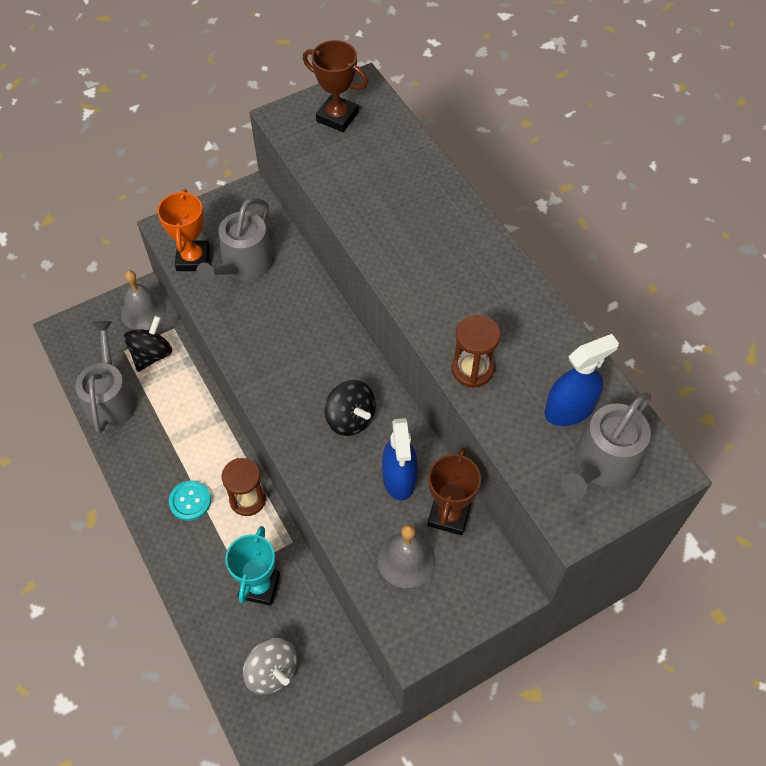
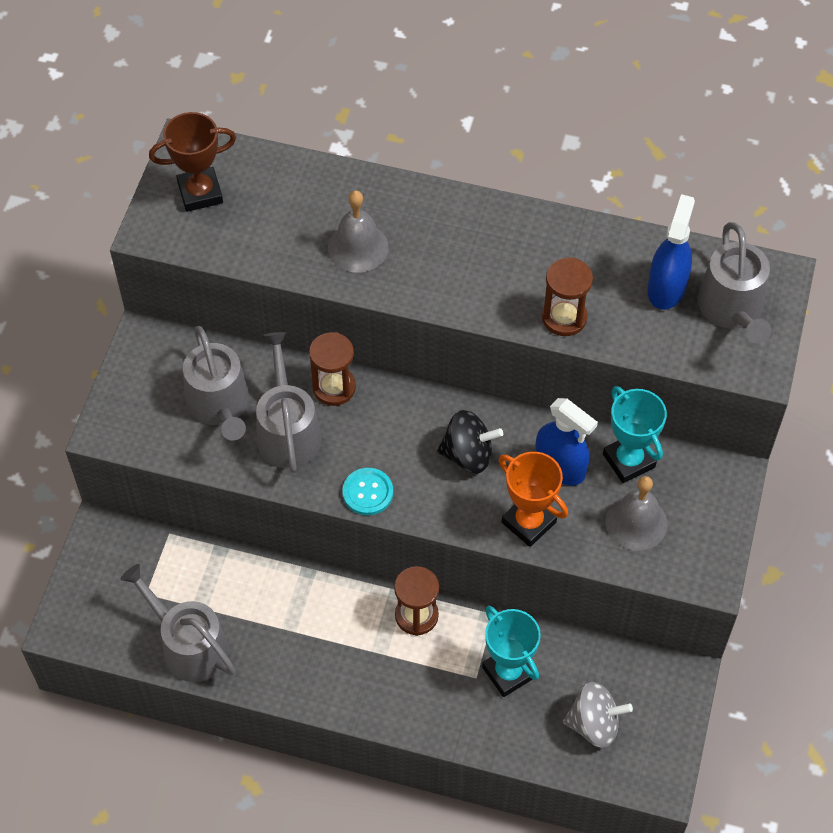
camera: 45 degrees left, 0 degrees up
grey bell [121,271,166,330] -> grey bell moved to [328,190,389,273]
black spinning top [124,316,172,372] -> none
orange trophy [157,189,210,271] -> orange trophy moved to [499,452,568,547]
turquoise button [169,480,211,521] -> turquoise button moved to [342,468,393,515]
brown trophy [427,447,481,535] -> turquoise trophy [603,386,667,483]
none -> grey watering can [256,332,321,473]
none -> brown hourglass [309,332,356,406]

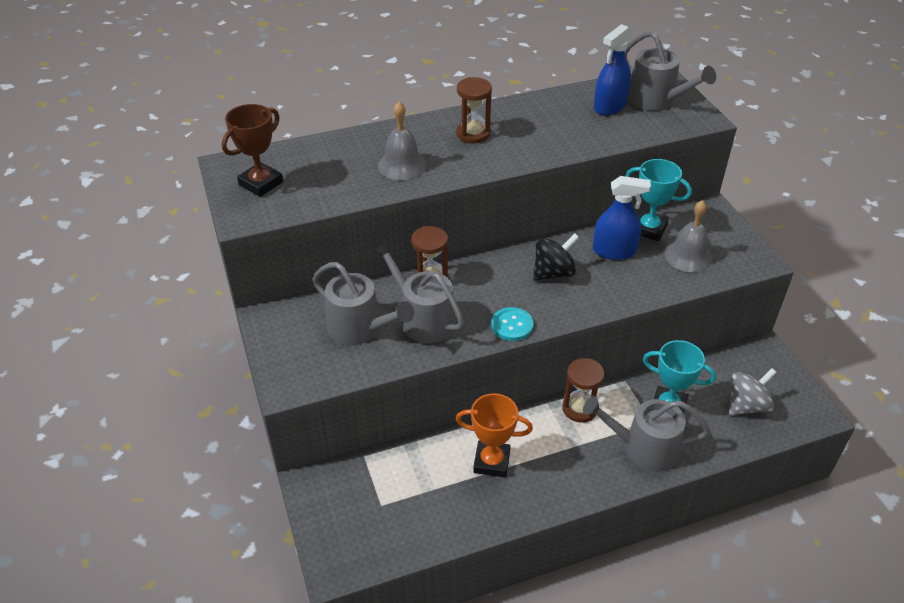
camera: 35 degrees left, 15 degrees down
grey watering can [121,564,235,682] -> grey watering can moved to [583,396,710,472]
orange trophy [499,452,568,547] -> orange trophy moved to [456,393,533,478]
brown hourglass [542,258,593,336] -> brown hourglass moved to [456,77,492,143]
blue spray bottle [647,194,695,310] -> blue spray bottle turned 120 degrees counterclockwise [594,24,633,115]

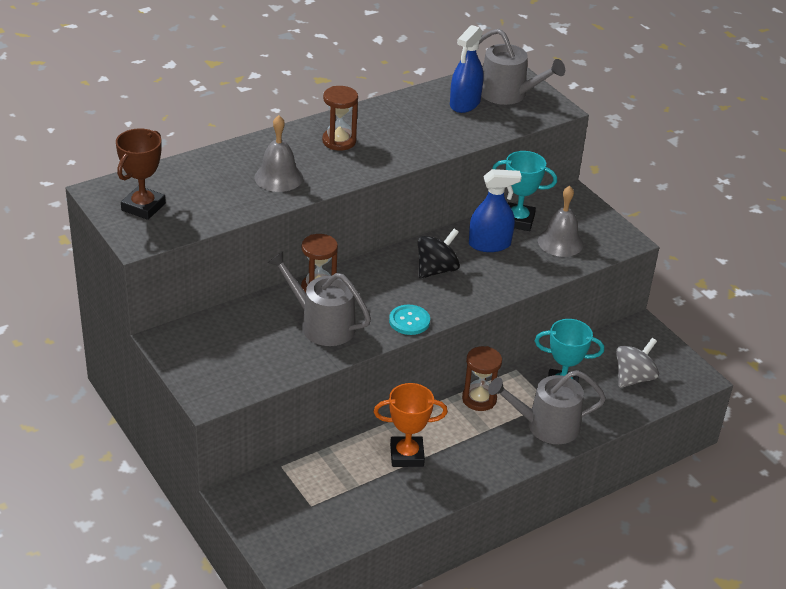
camera: 15 degrees left, 5 degrees down
grey watering can [312,262,414,345] -> none

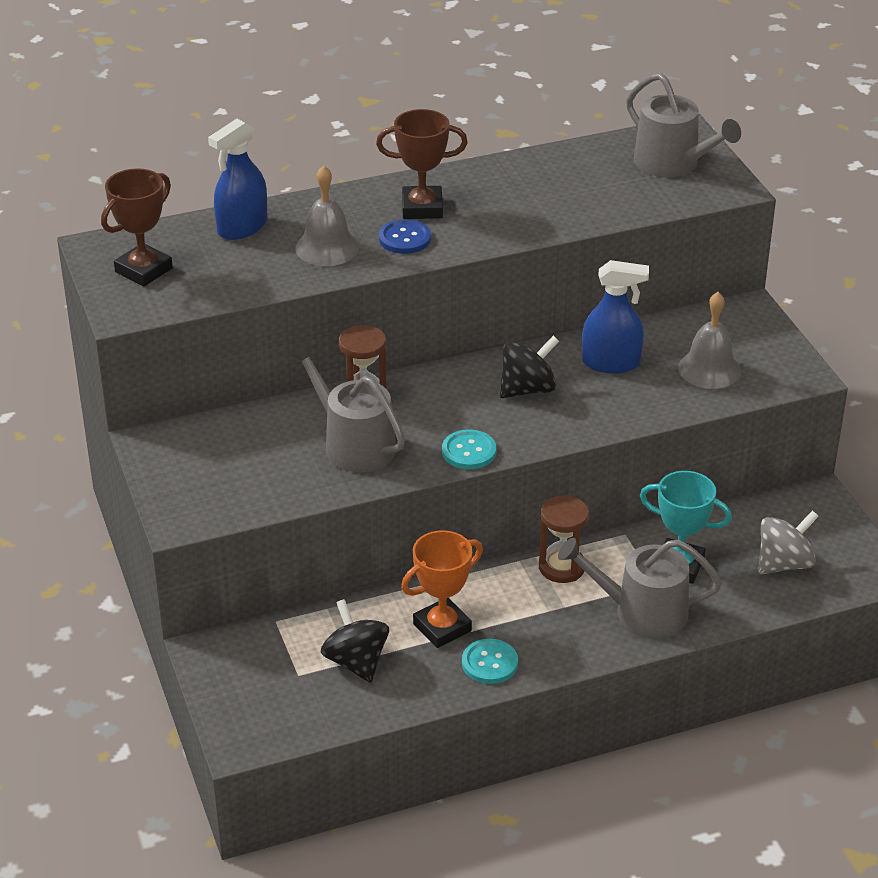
camera: 15 degrees right, 0 degrees up
brown hourglass [322,86,358,151] -> brown trophy [376,109,468,219]
orange trophy [374,383,448,467] -> orange trophy turned 45 degrees counterclockwise [401,530,483,648]
blue spray bottle [450,25,484,113] -> blue spray bottle moved to [208,119,267,240]
turquoise trophy [492,151,557,231] -> none
none -> black spinning top [321,599,389,683]
none -> blue button [379,219,431,254]
none -> turquoise button [462,639,518,684]

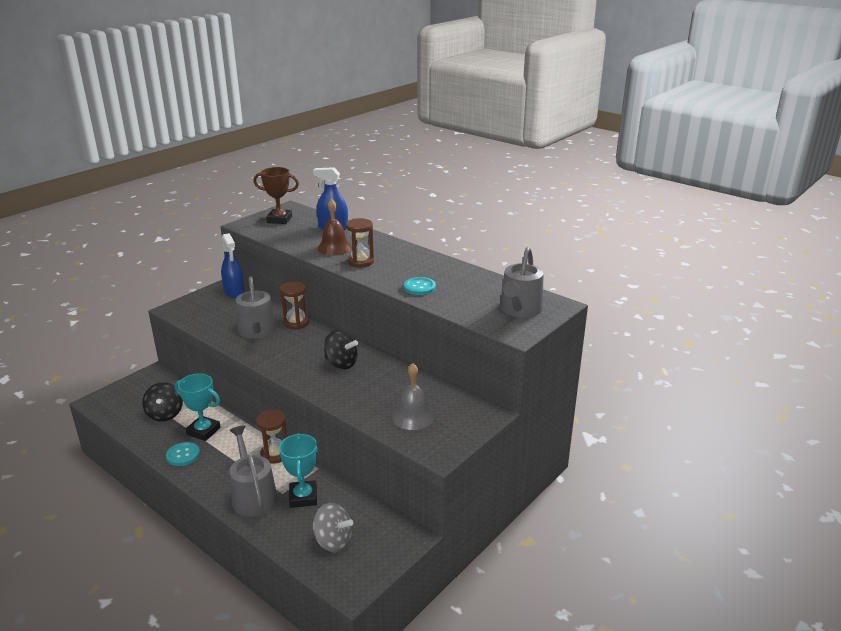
camera: 60 degrees right, 10 degrees down
grey watering can [289,342,405,472] -> grey watering can turned 150 degrees clockwise [236,276,276,338]
grey bell [295,165,359,266] -> brown bell [317,199,352,256]
black spinning top [321,599,389,683] -> black spinning top turned 135 degrees clockwise [142,382,183,421]
brown trophy [376,109,468,219] -> none
blue button [379,219,431,254] -> brown hourglass [346,218,374,267]
orange trophy [401,530,483,648] -> turquoise trophy [175,373,221,441]
turquoise button [442,429,496,469] -> turquoise button moved to [404,277,436,295]
blue spray bottle [582,260,649,373] -> blue spray bottle moved to [221,233,245,298]

